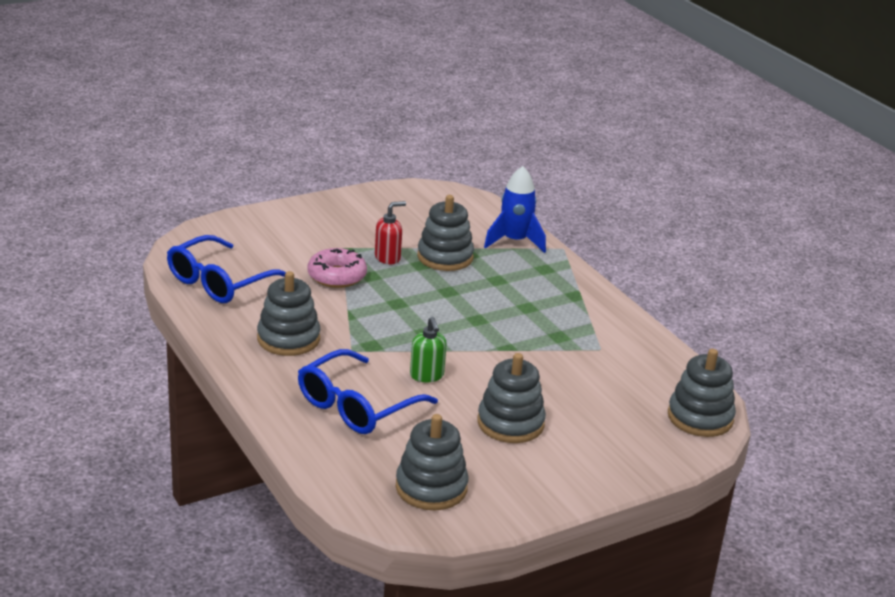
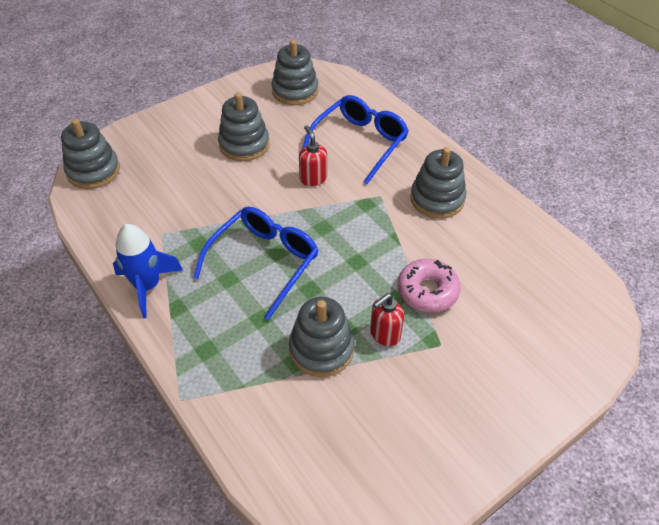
camera: 175 degrees right, 20 degrees up
blue glasses [167,235,286,303] -> blue glasses moved to [193,207,319,320]
green soap dispenser [410,317,447,382] -> red soap dispenser [299,125,327,186]
blue rocket [484,166,546,253] -> blue rocket moved to [113,224,183,318]

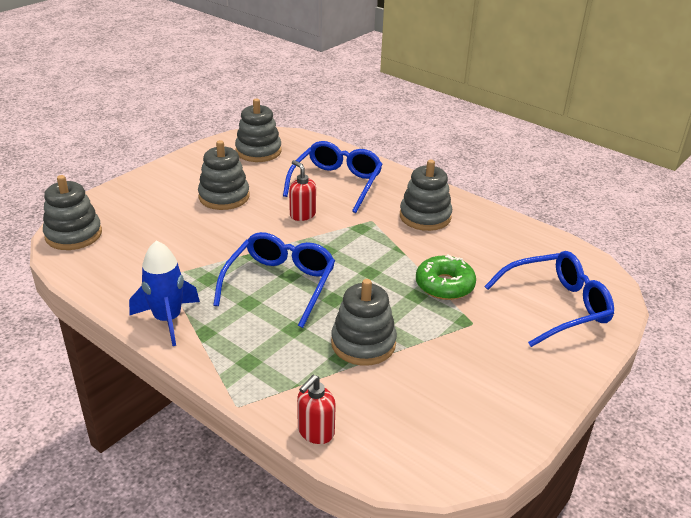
camera: 15 degrees left, 15 degrees down
red soap dispenser [370,293,404,346] -> red soap dispenser moved to [297,375,336,444]
pink donut [398,259,461,313] -> green donut [416,255,476,300]
none -> blue glasses [484,251,614,347]

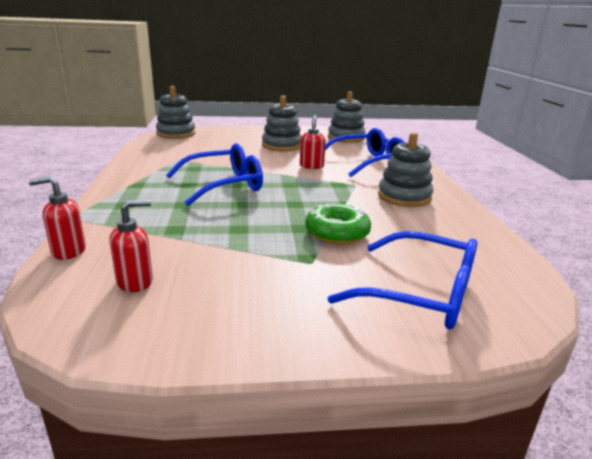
camera: 45 degrees right, 10 degrees down
blue rocket [129,240,200,346] -> none
grey stacking toy [331,279,397,366] -> none
none -> red soap dispenser [110,199,153,292]

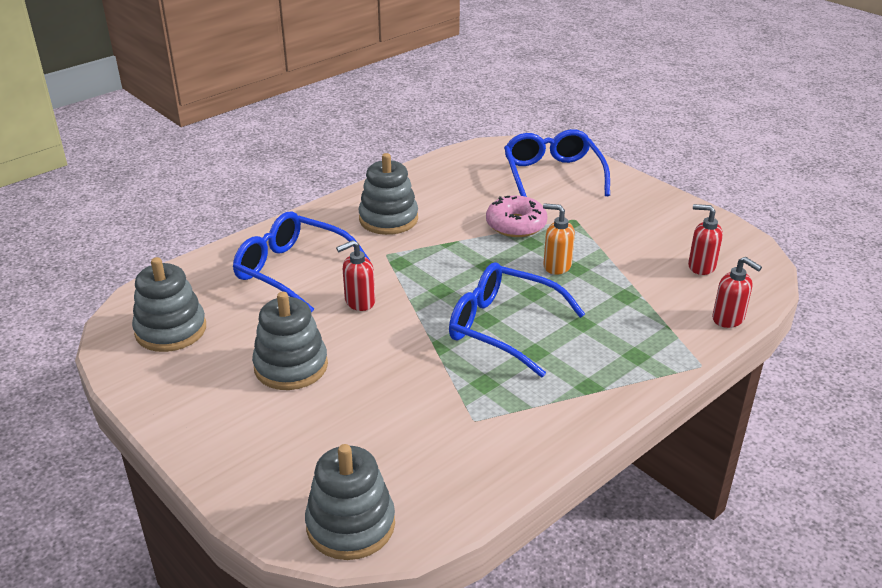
camera: 125 degrees left, 10 degrees up
green donut [305,203,371,244] -> pink donut [486,196,547,237]
none -> orange soap dispenser [543,203,575,275]

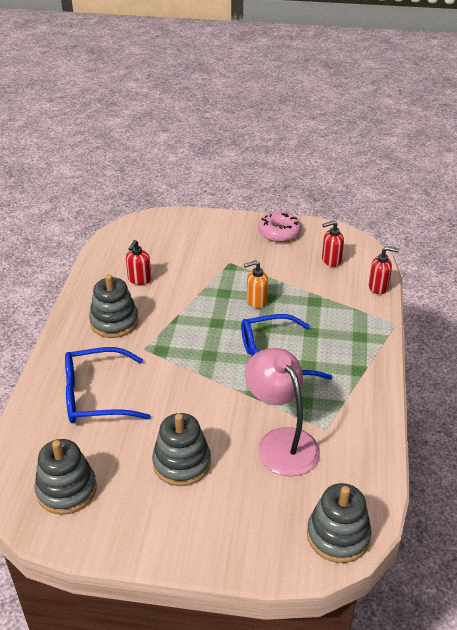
camera: 40 degrees left, 5 degrees up
red soap dispenser [336,240,375,311] -> red soap dispenser moved to [126,240,151,285]
pink donut [486,196,547,237] -> pink donut moved to [258,211,301,242]
blue glasses [504,129,610,197] -> none
none -> pink lamp [245,348,320,476]

